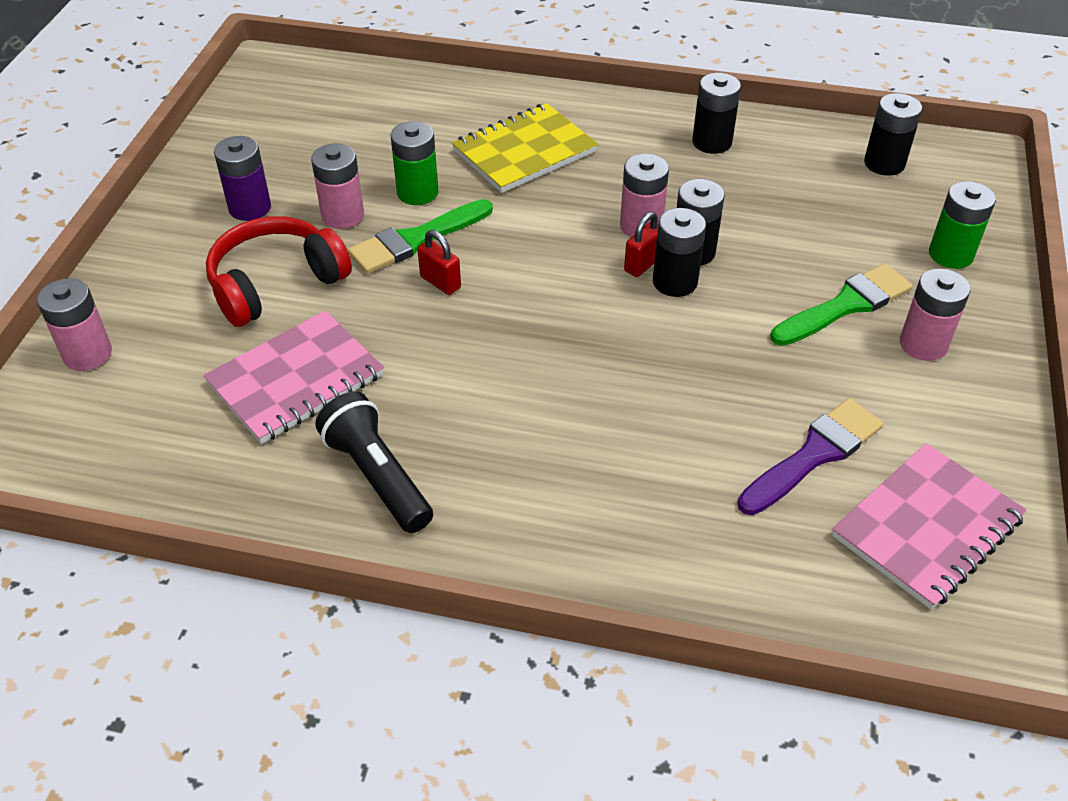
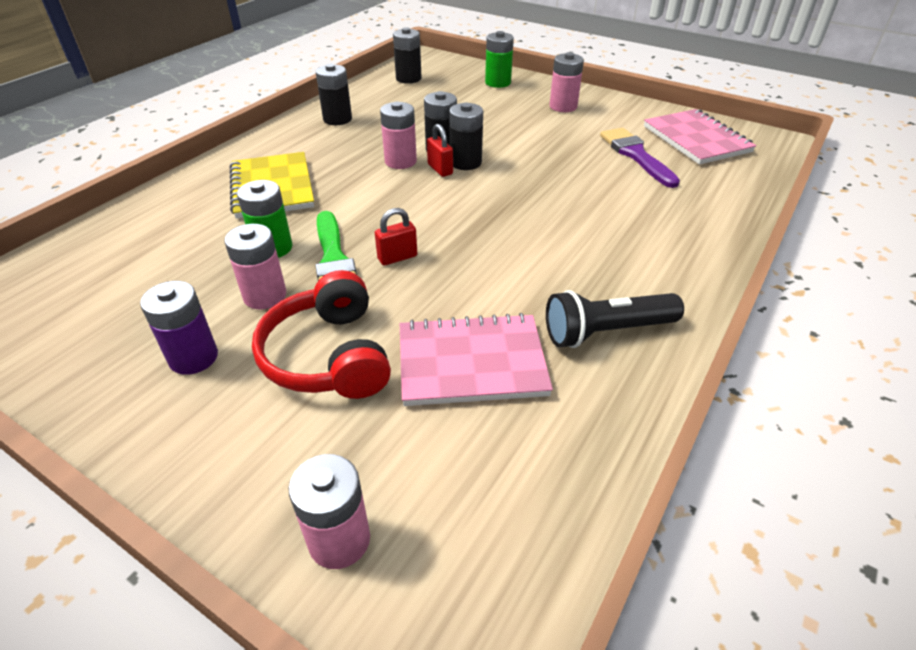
camera: 70 degrees left, 5 degrees down
pink notebook [203,310,384,444] -> pink notebook turned 75 degrees counterclockwise [400,313,553,406]
green brush [770,263,913,346] -> none

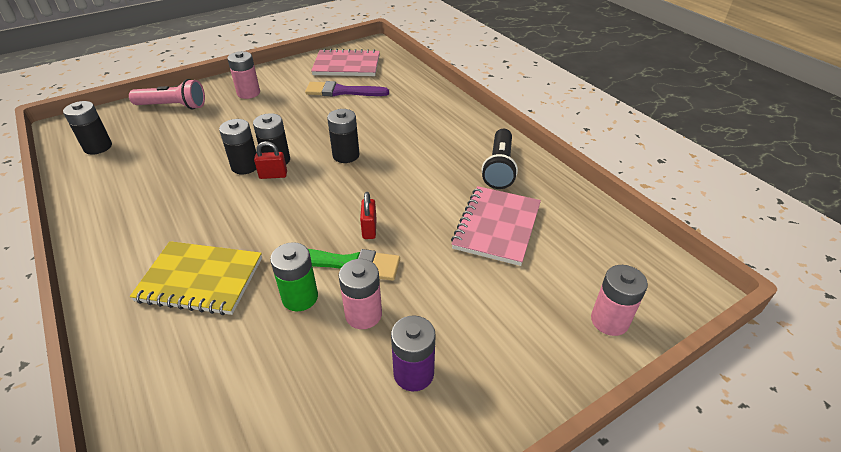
camera: 65 degrees left, 0 degrees up
red headphones [252,270,391,399] -> none
black battery [316,64,352,125] -> black battery moved to [327,109,360,163]
pink battery [380,102,417,169] -> none
green battery [485,31,514,88] -> pink flashlight [129,79,205,110]

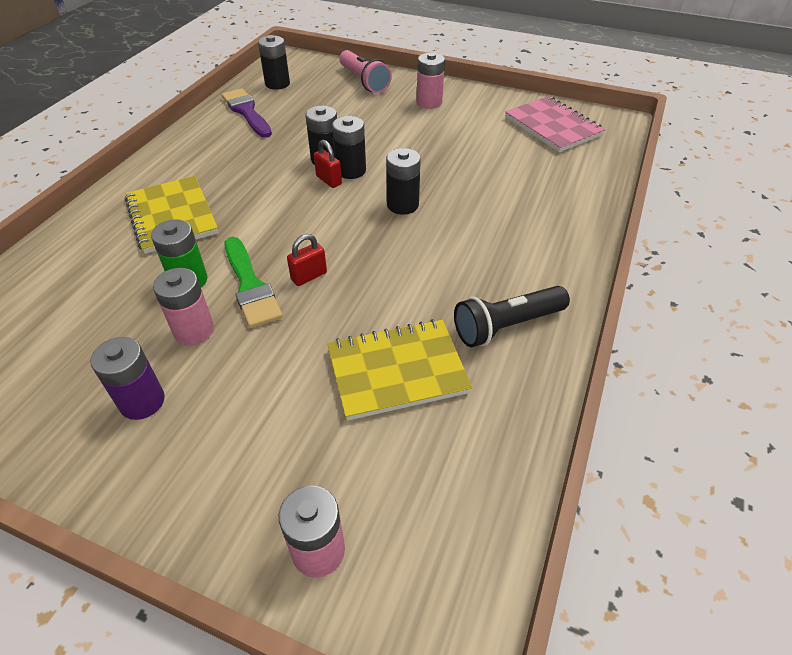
camera: 55 degrees right, 5 degrees up
purple brush [305,81,389,97] -> purple brush moved to [222,88,272,138]
pink notebook [451,186,541,266] -> yellow notebook [327,319,473,421]

